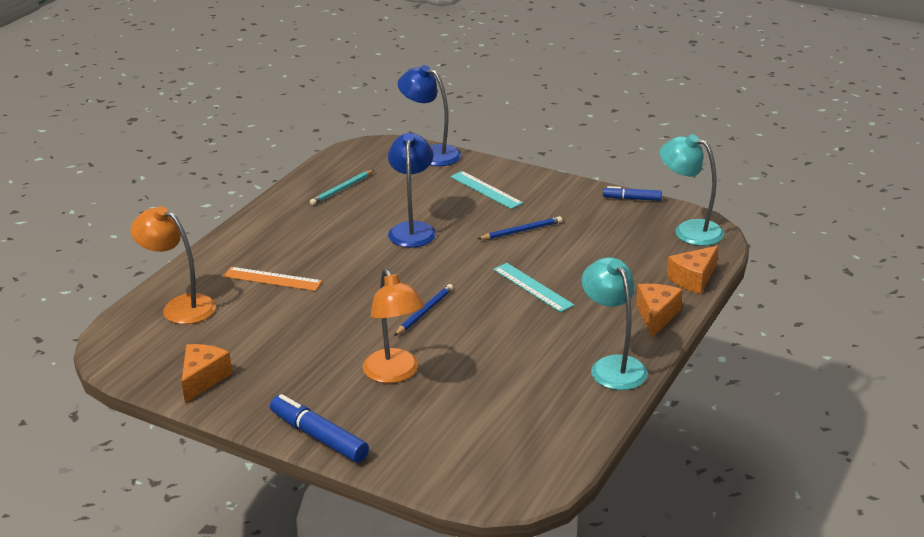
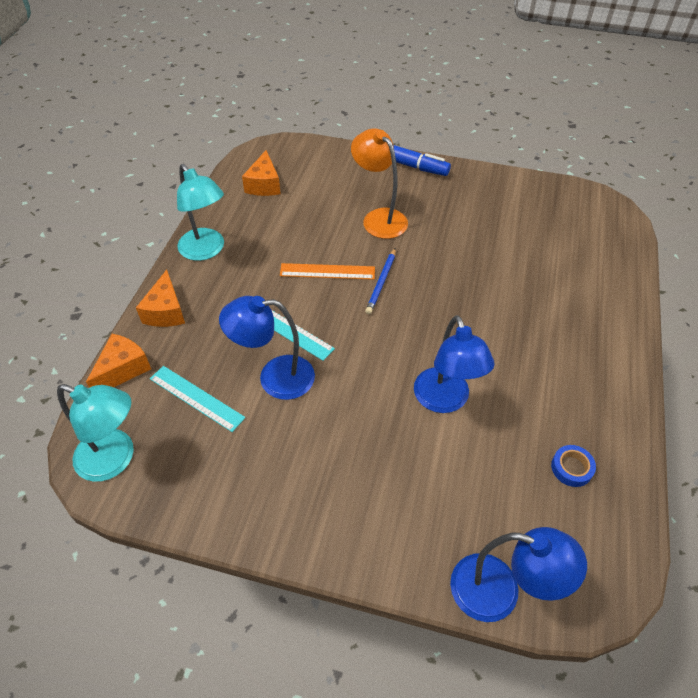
camera: 165 degrees right, 20 degrees up
orange lamp [130,206,216,324] -> none
orange cheese [182,344,232,403] -> orange cheese moved to [242,150,281,196]
orange ruler [223,267,322,291] -> orange ruler moved to [280,263,375,280]
turquoise pencil [310,170,374,205] -> blue tape [551,445,596,487]
turquoise ruler [450,171,523,209] -> turquoise ruler moved to [150,366,245,432]
blue pencil [478,216,562,239] -> none
blue marker [603,186,662,201] -> none
none -> blue lamp [219,296,315,400]

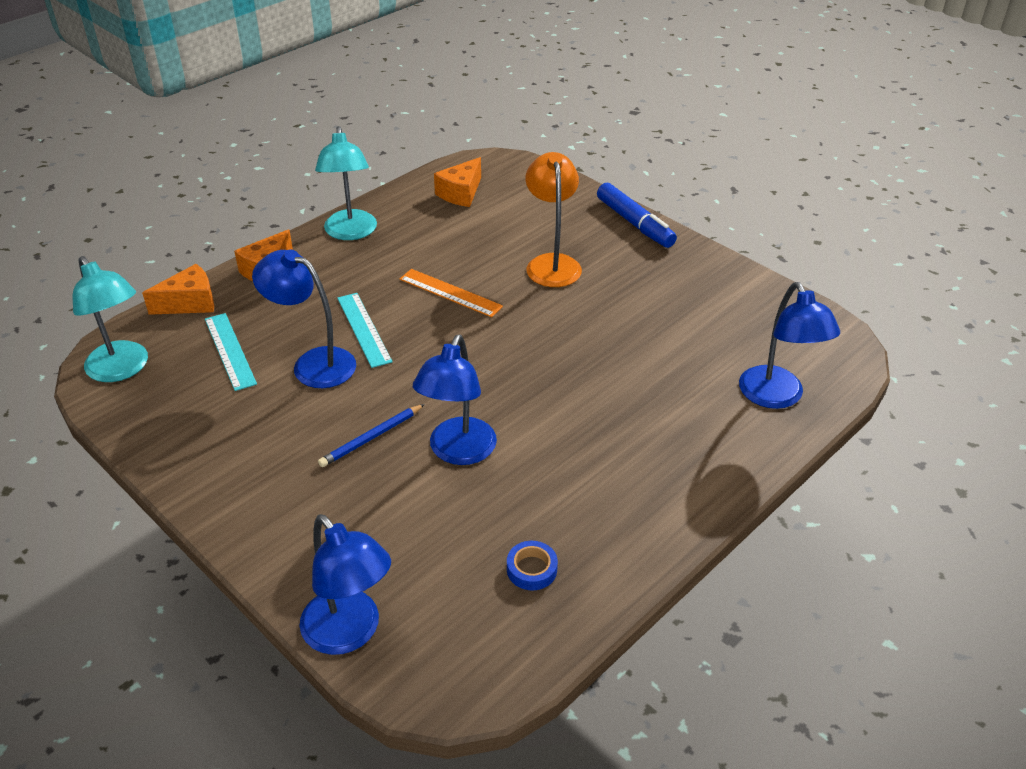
camera: 30 degrees right, 10 degrees down
blue pencil [365,248,396,314] -> blue pencil moved to [318,404,425,467]
none -> blue lamp [739,282,840,409]

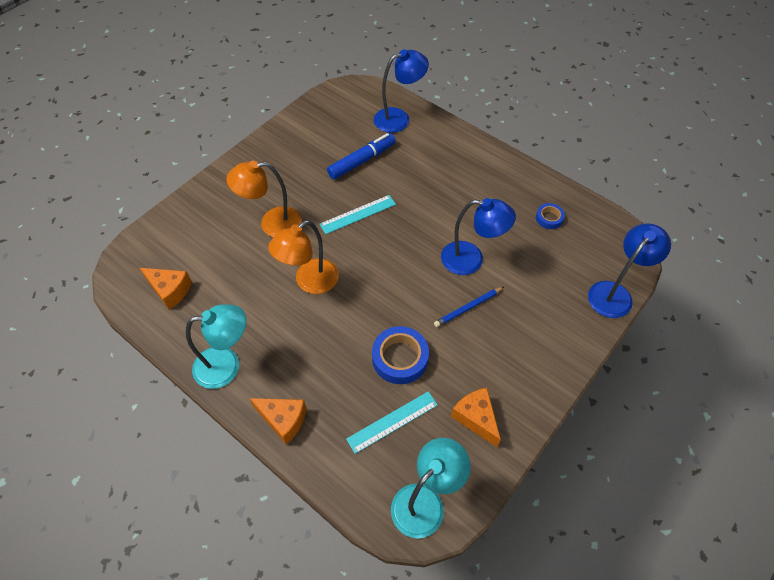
camera: 95 degrees left, 15 degrees up
orange cheese [142,264,214,315] -> orange cheese moved to [451,388,501,447]
blue lamp [252,250,356,388] -> blue tape [372,326,429,384]
blue pencil [318,404,425,467] -> blue pencil turned 105 degrees clockwise [434,287,504,327]
turquoise ruler [337,293,393,368] -> turquoise ruler moved to [319,195,396,234]
orange ruler [400,269,503,317] -> orange lamp [268,220,339,294]
blue marker [597,183,677,248] -> blue marker moved to [327,133,396,180]

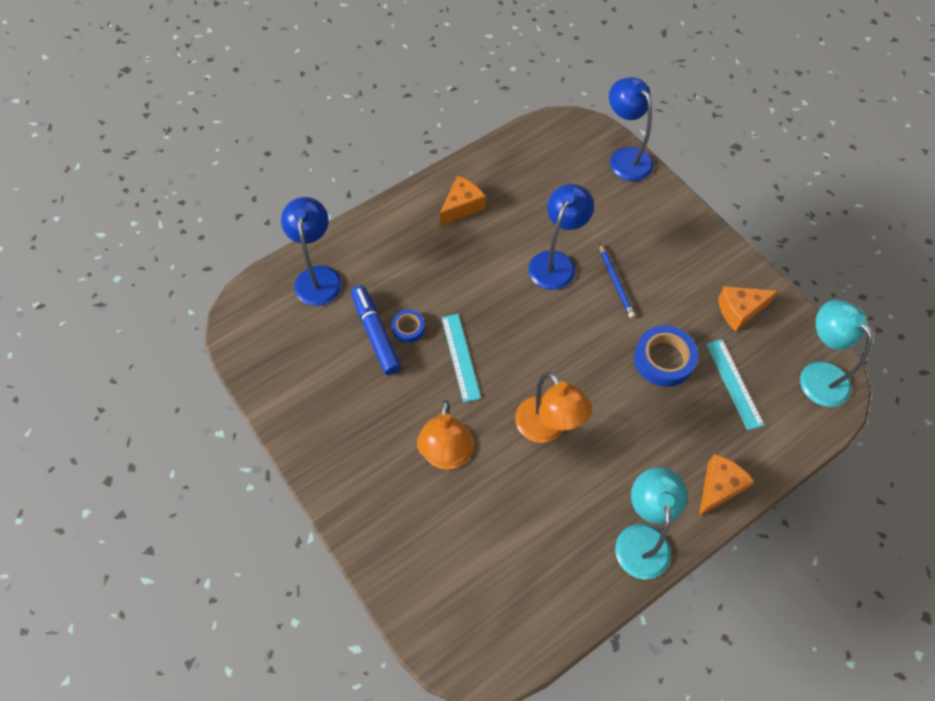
camera: 75 degrees left, 5 degrees up
orange cheese [140,268,192,310] -> orange cheese moved to [440,176,486,226]
blue tape [536,203,565,229] -> blue tape moved to [392,310,425,343]

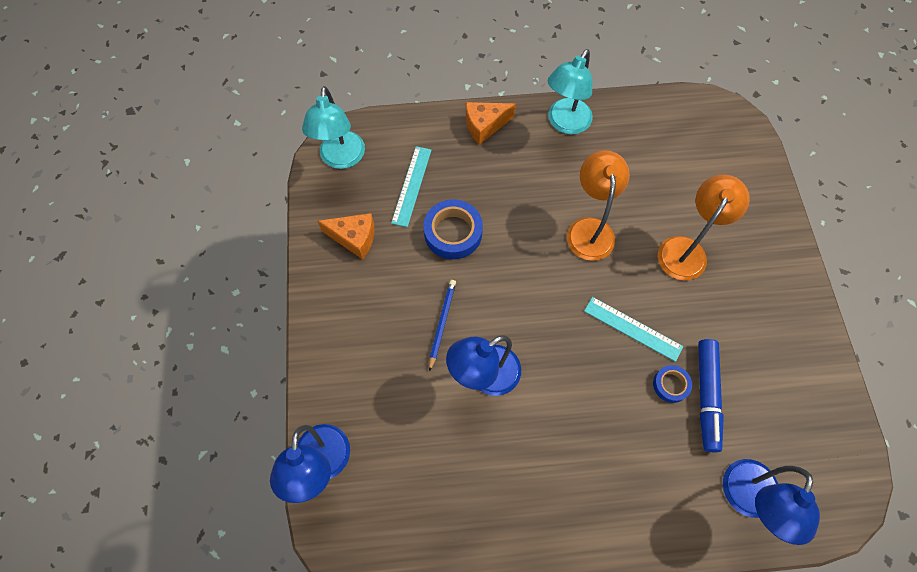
camera: 150 degrees left, 5 degrees up
orange cheese [440,176,486,226] -> none
turquoise ruler [441,314,481,402] -> turquoise ruler turned 75 degrees counterclockwise [584,297,683,362]

